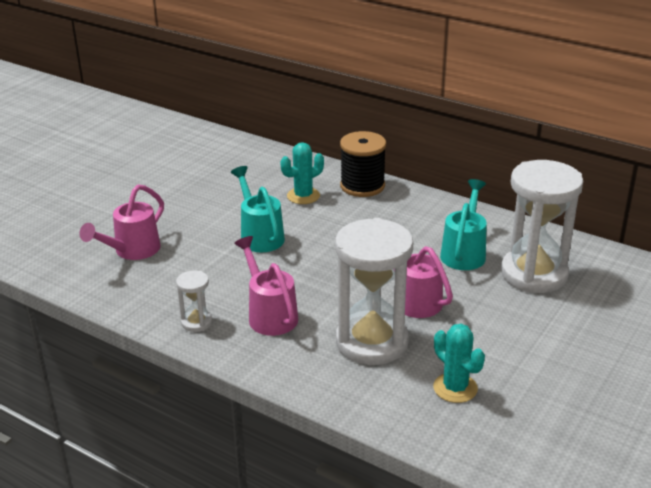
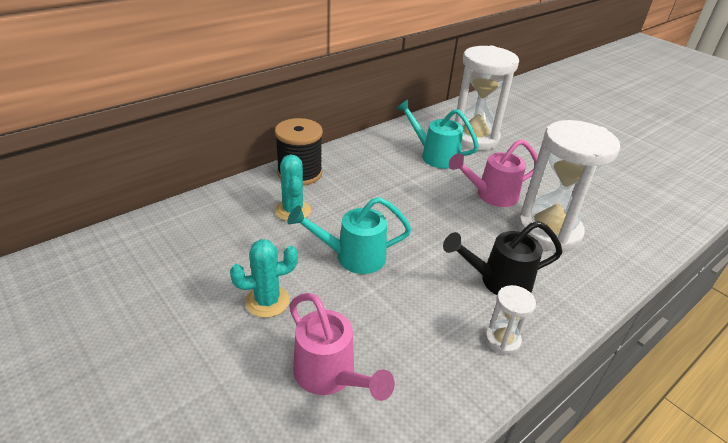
camera: 75 degrees left, 5 degrees up
pink watering can [234,236,298,336] -> black watering can [443,221,563,295]
turquoise cactus [433,324,485,403] -> turquoise cactus moved to [230,239,298,318]

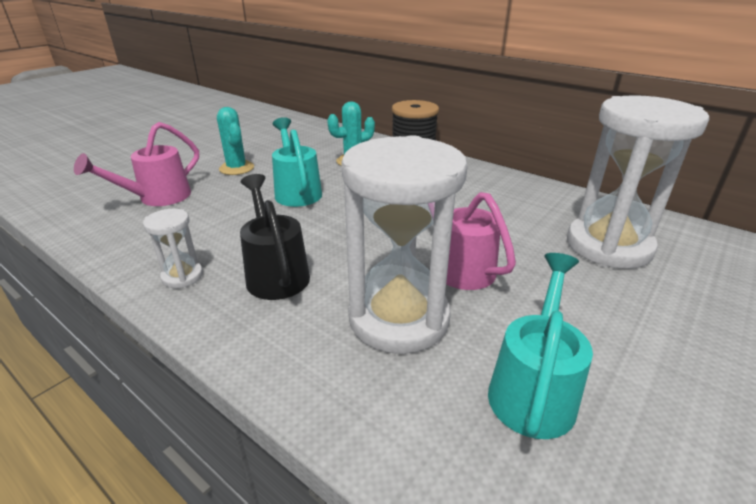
camera: 80 degrees right, 5 degrees down
turquoise watering can [396,100,479,169] -> turquoise watering can moved to [488,253,593,439]

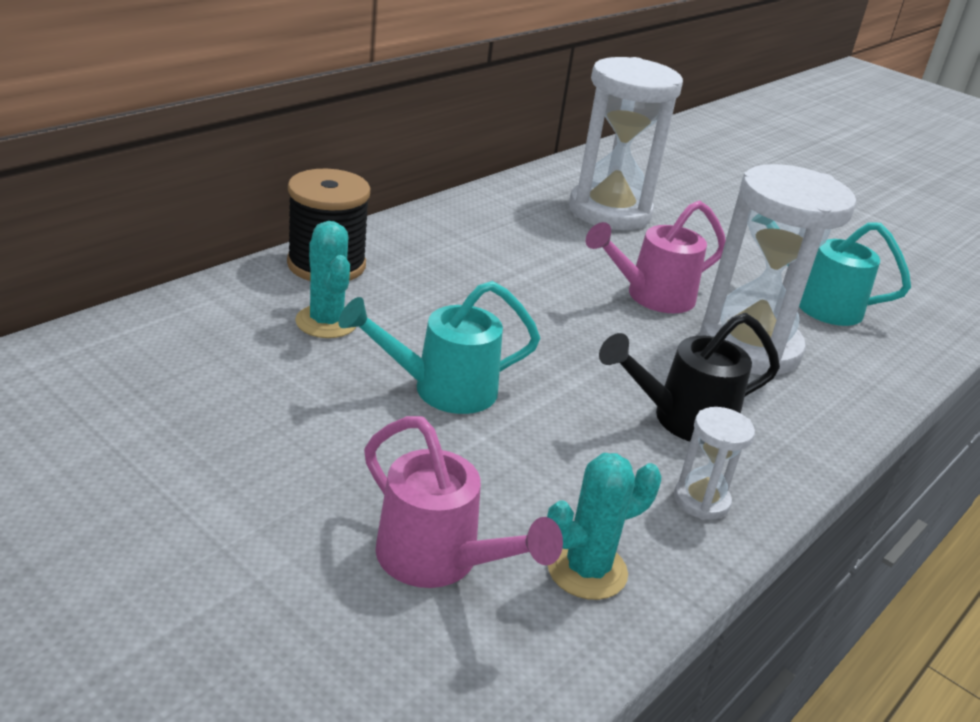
camera: 90 degrees left, 0 degrees up
turquoise cactus [217,107,254,175] -> turquoise cactus moved to [547,453,661,600]

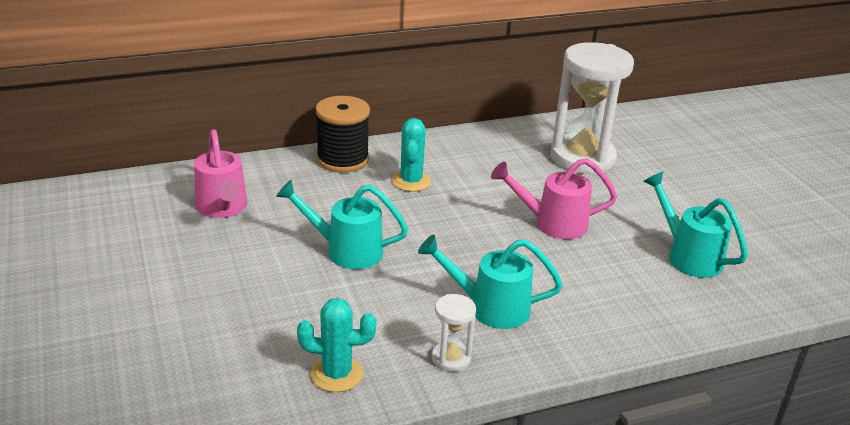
camera: 30 degrees right, 0 degrees up
turquoise cactus [295,221,356,338] -> turquoise cactus moved to [392,118,431,192]
pink watering can [364,416,563,588] -> pink watering can moved to [194,129,247,218]
black watering can [599,313,780,441] -> turquoise watering can [418,235,563,329]
white hourglass [700,164,856,376] -> none

